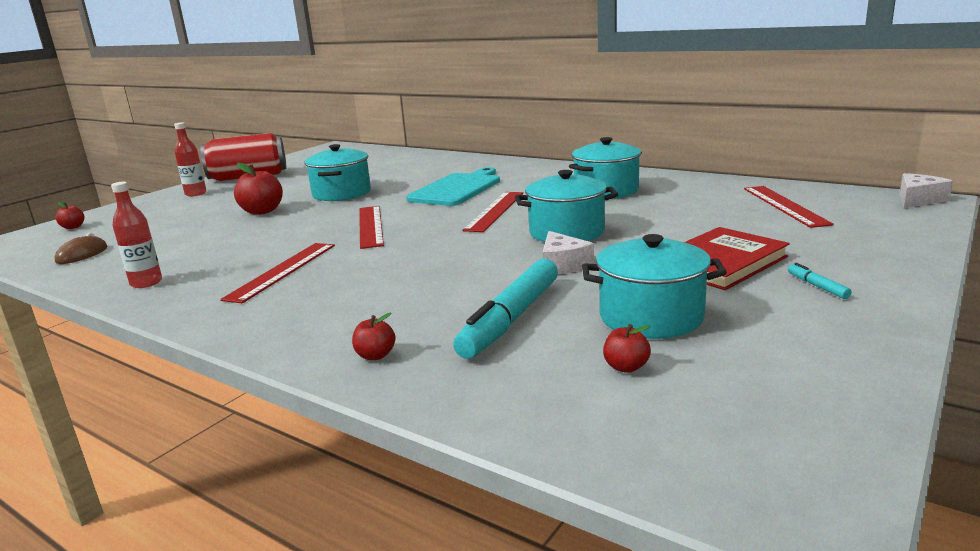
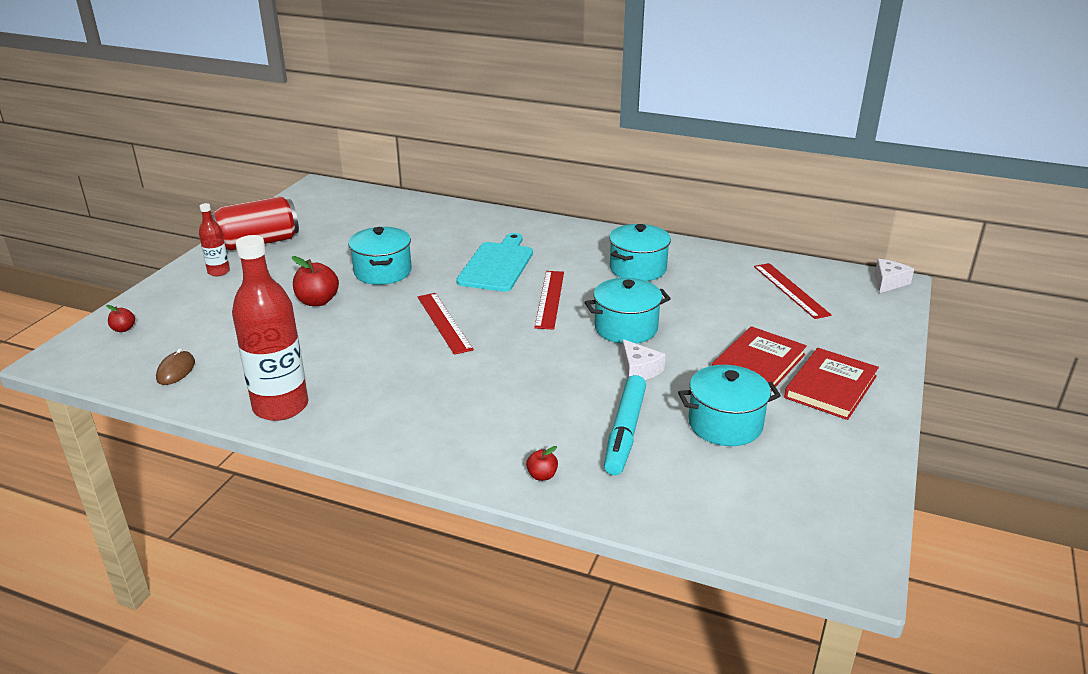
camera: 15 degrees left, 10 degrees up
red bottle [111,182,162,288] -> red bottle [232,235,308,421], size x2.02
red ruler [220,243,335,303] -> none
red apple [603,324,651,373] -> none
turquoise marker [788,263,852,299] -> red book [784,348,879,420]

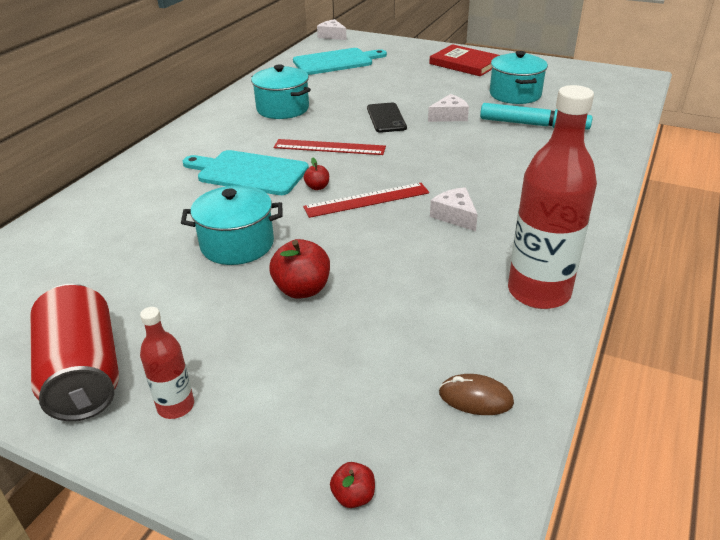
camera: 85 degrees left, 5 degrees up
red apple [526,446,558,481] -> red apple moved to [304,158,329,190]
turquoise pot [585,278,671,344] -> black phone [367,103,407,133]
red book [712,326,807,392] -> none
red ruler [754,263,832,319] -> turquoise cutting board [293,48,387,75]
none -> white cheese [430,187,478,231]

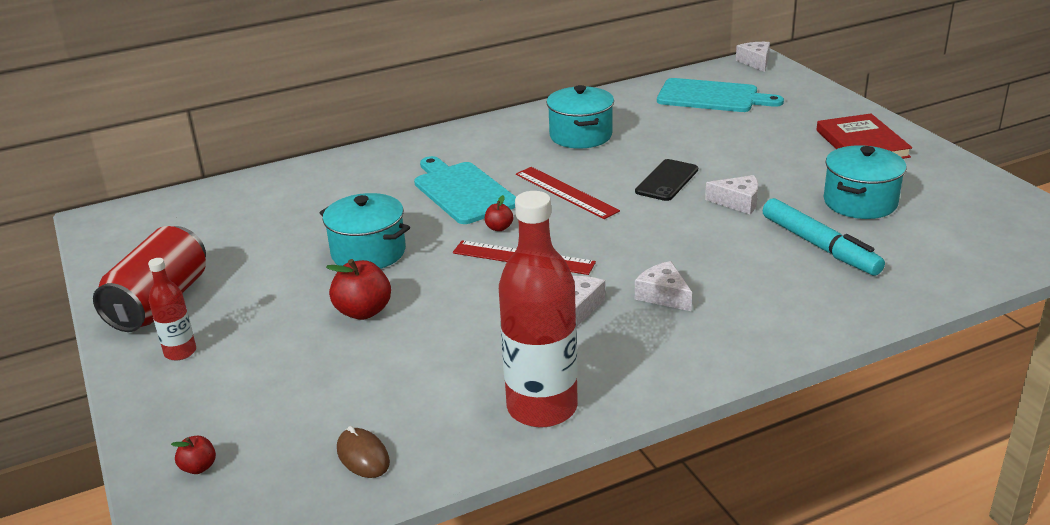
camera: 40 degrees right, 5 degrees down
none -> white cheese [635,261,692,311]

